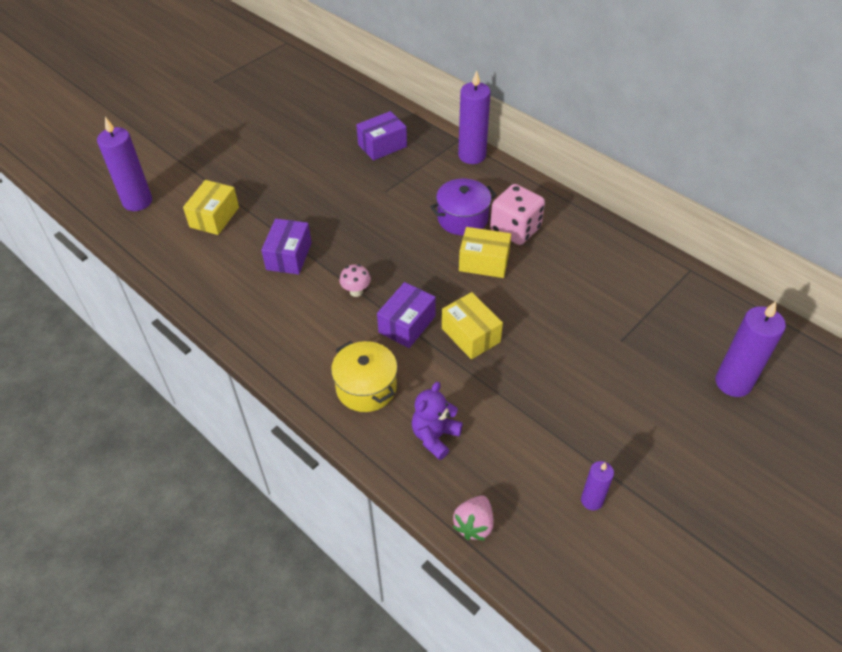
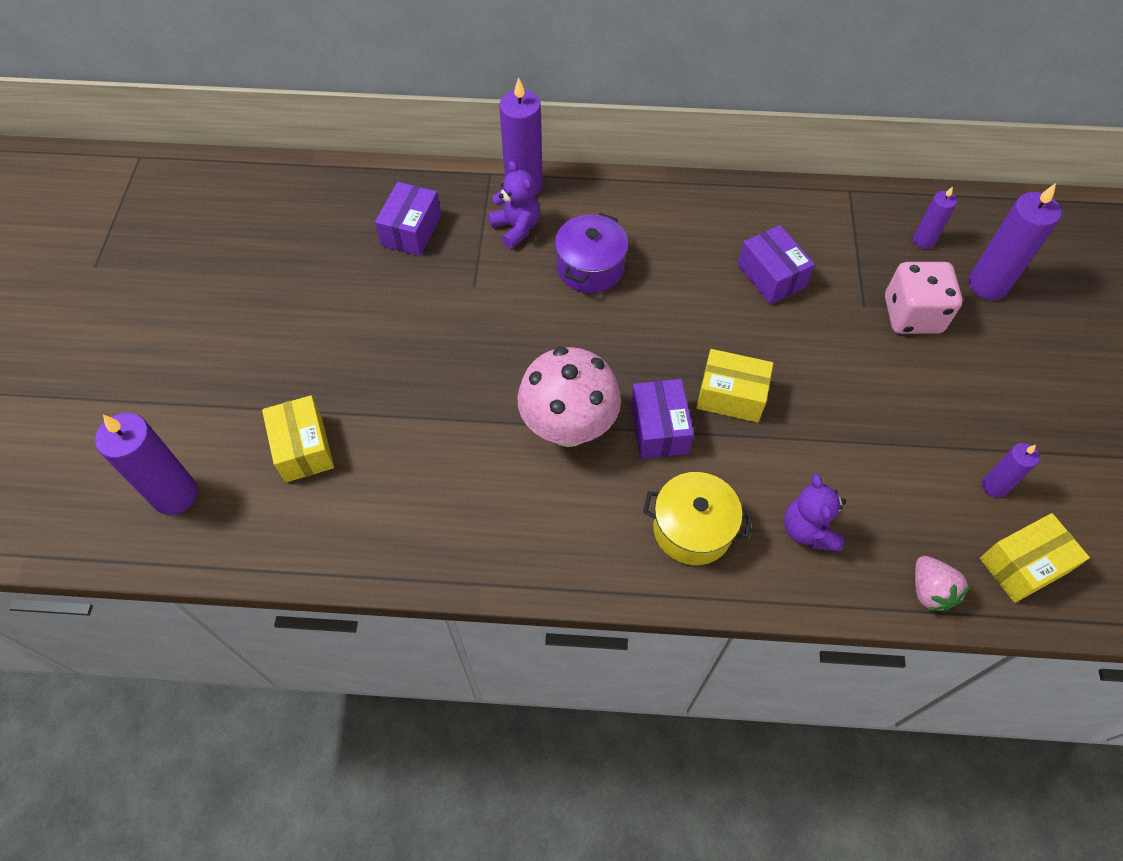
camera: 40 degrees left, 10 degrees up
purple box [261,219,312,275] -> purple box moved to [738,225,815,304]
pink mushroom [340,264,371,297] -> pink mushroom [517,347,621,447], size x2.36
yellow box [459,227,511,278] -> yellow box moved to [980,513,1090,603]
pink dice [490,184,545,245] -> pink dice moved to [885,262,962,334]
none -> purple teddy bear [488,161,540,249]
none -> purple candle [913,186,957,249]

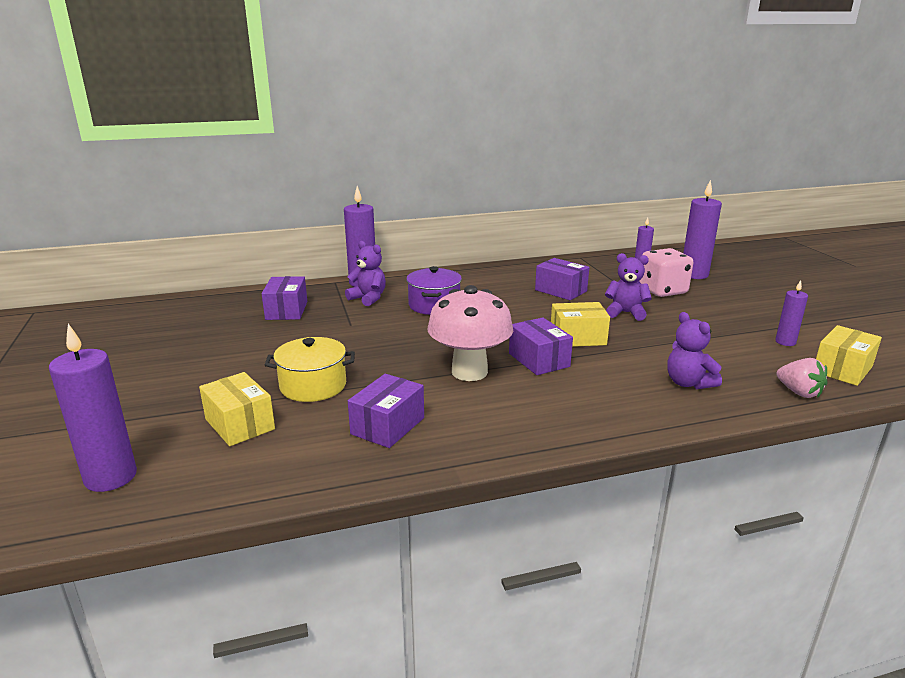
camera: 20 degrees left, 35 degrees down
yellow pot [643,472,752,565] -> yellow pot moved to [265,337,355,402]
none -> purple box [348,374,424,448]
none -> purple teddy bear [605,253,652,321]

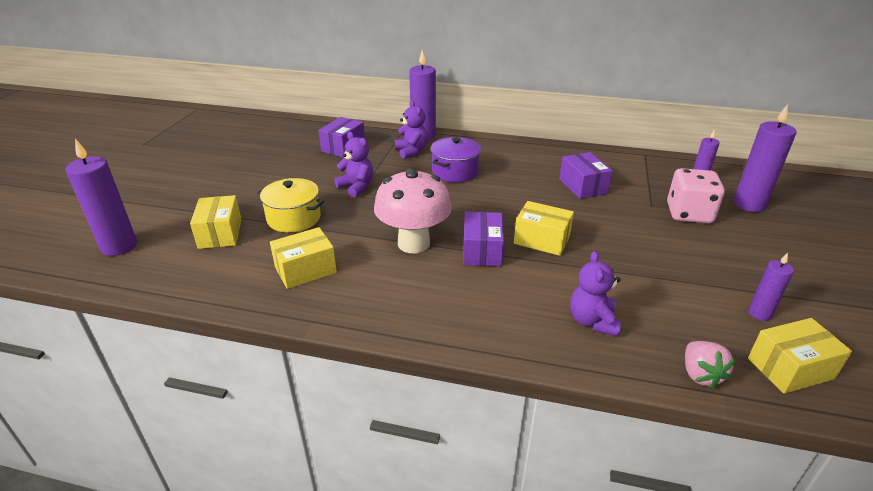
camera: 30 degrees right, 10 degrees up
purple box [348,374,424,448] -> yellow box [270,227,337,289]
purple teddy bear [605,253,652,321] -> purple teddy bear moved to [334,132,373,197]

